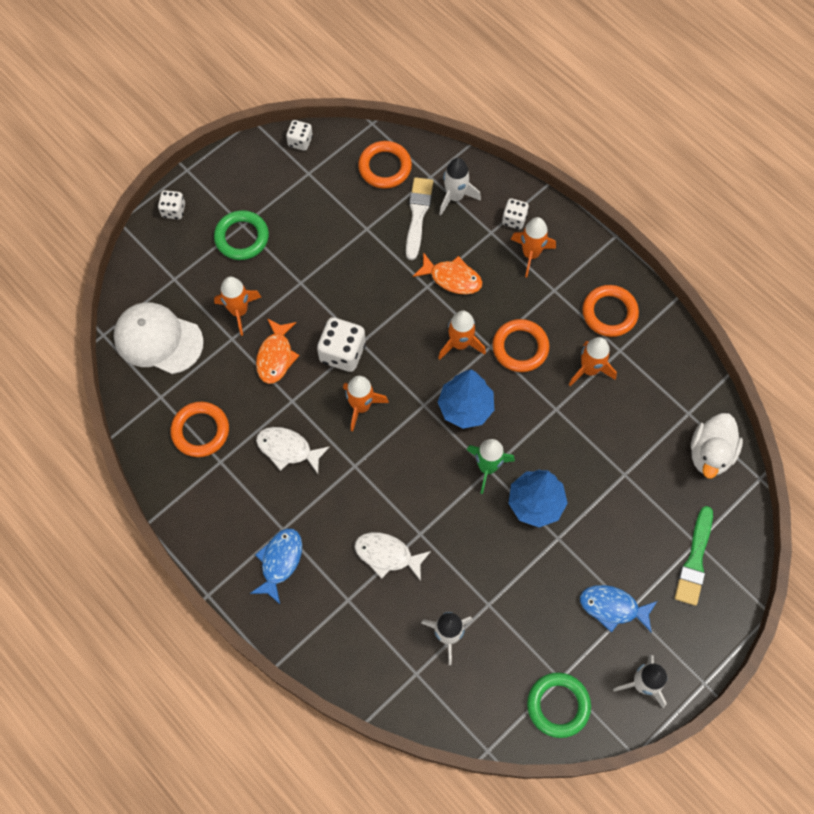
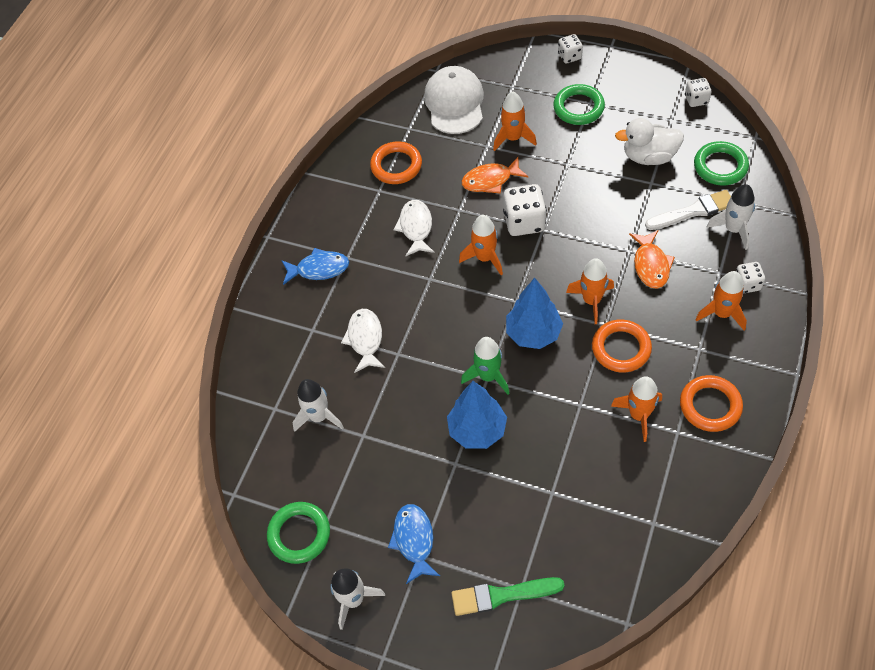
camera: 70 degrees right, 10 degrees down
orange ring [358,141,412,189] -> green ring [694,141,749,185]
white duck [691,413,743,479] -> white duck moved to [615,118,684,165]

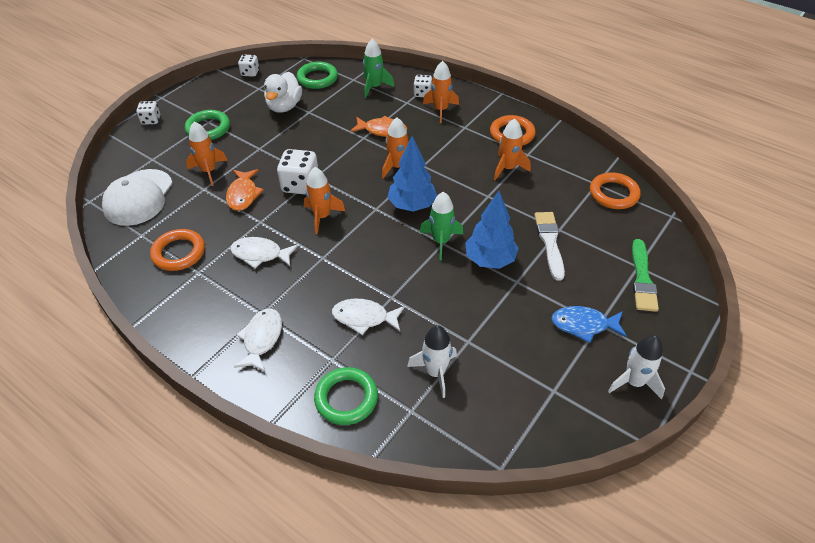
camera: 80 degrees left, 10 degrees down
green ring [267,502,330,564] -> green ring moved to [314,367,378,425]
blue fish [281,248,349,285] -> white fish [234,308,282,372]
white cap [424,66,484,134] -> white cap turned 90 degrees counterclockwise [102,169,173,226]
orange ring [592,319,652,372] -> orange ring moved to [590,172,641,209]
white brush [645,190,731,230] -> white brush moved to [534,212,565,281]
white rocket [706,184,755,250] -> green rocket [363,39,395,98]

